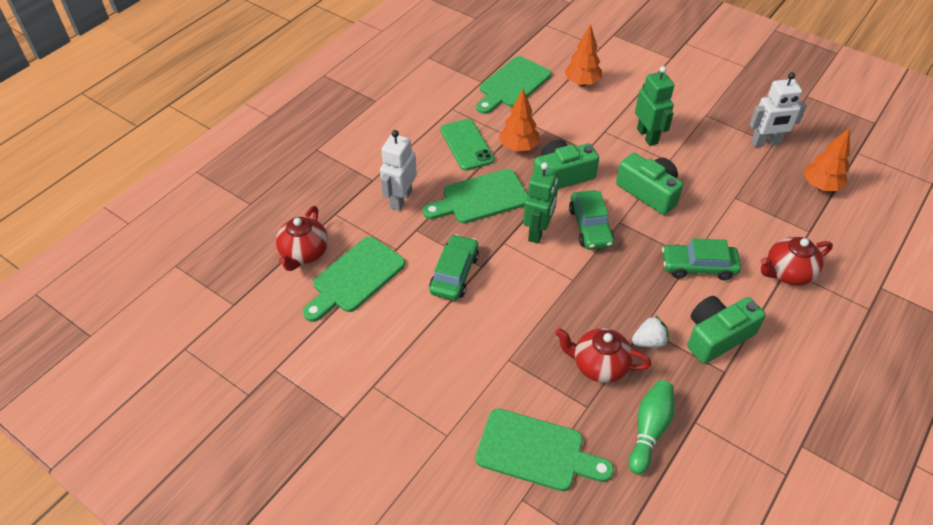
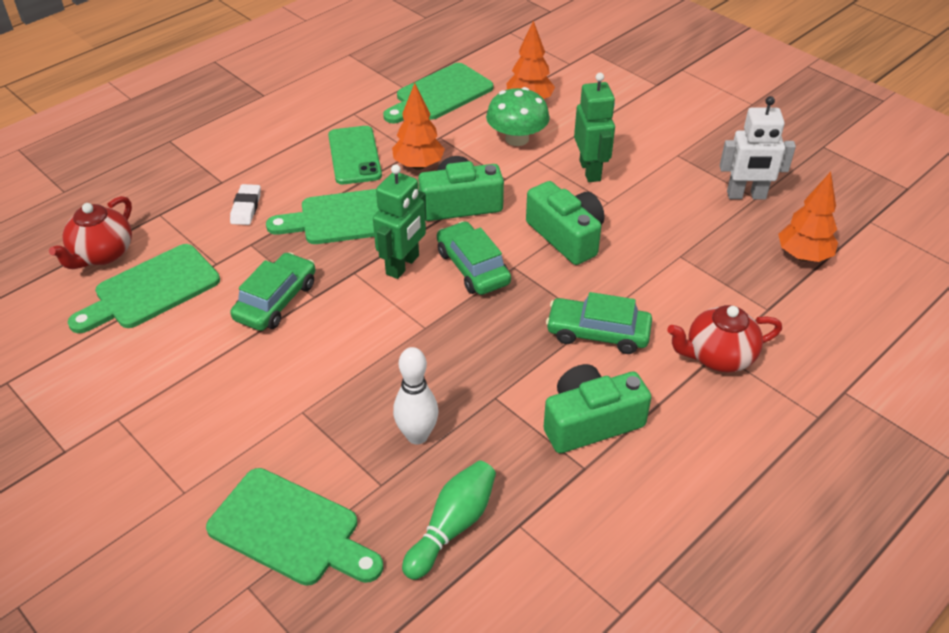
camera: 10 degrees right, 5 degrees down
white robot [380,130,417,211] -> white eraser [230,184,261,225]
red teapot [555,328,651,383] -> white bowling pin [393,347,438,445]
green car [569,190,615,250] -> green car turned 150 degrees clockwise [437,221,511,295]
white strawberry [632,315,669,348] -> none
none -> green mushroom [486,87,550,146]

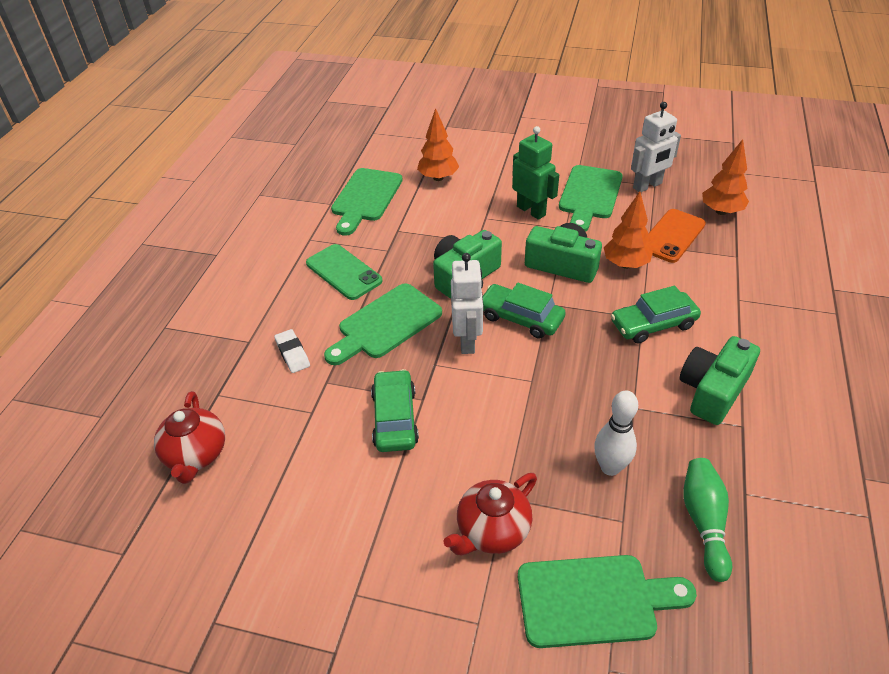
camera: 30 degrees left, 0 degrees up
green cutting board [68,244,220,333] -> green cutting board moved to [559,165,623,232]
green robot [373,164,426,279] -> white robot [451,253,484,354]
orange tree [392,83,445,170] -> orange tree moved to [604,191,653,269]
green mushroom [486,87,550,146] -> none
red teapot [667,305,782,372] -> red teapot moved to [443,473,537,555]
none -> orange phone [647,209,706,263]

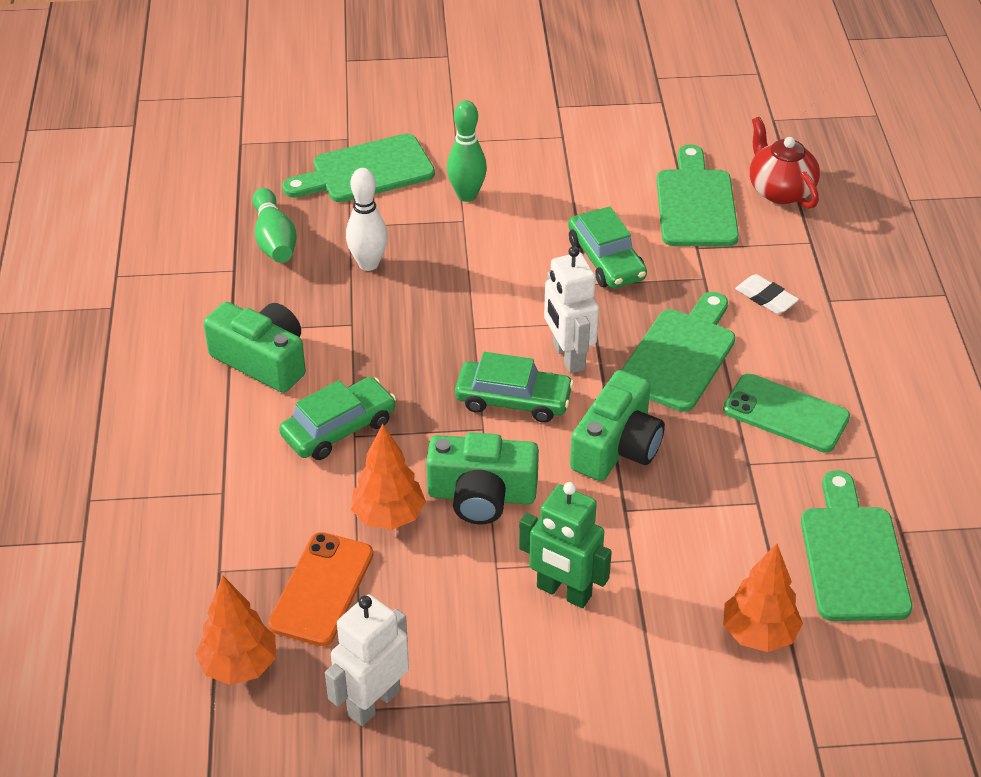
camera: 160 degrees right, 0 degrees up
red teapot [443,473,537,555] -> green bowling pin [447,100,487,202]
green cutting board [559,165,623,232] -> green cutting board moved to [657,144,739,246]
green camera [680,336,760,425] -> green camera turned 75 degrees counterclockwise [203,302,306,393]

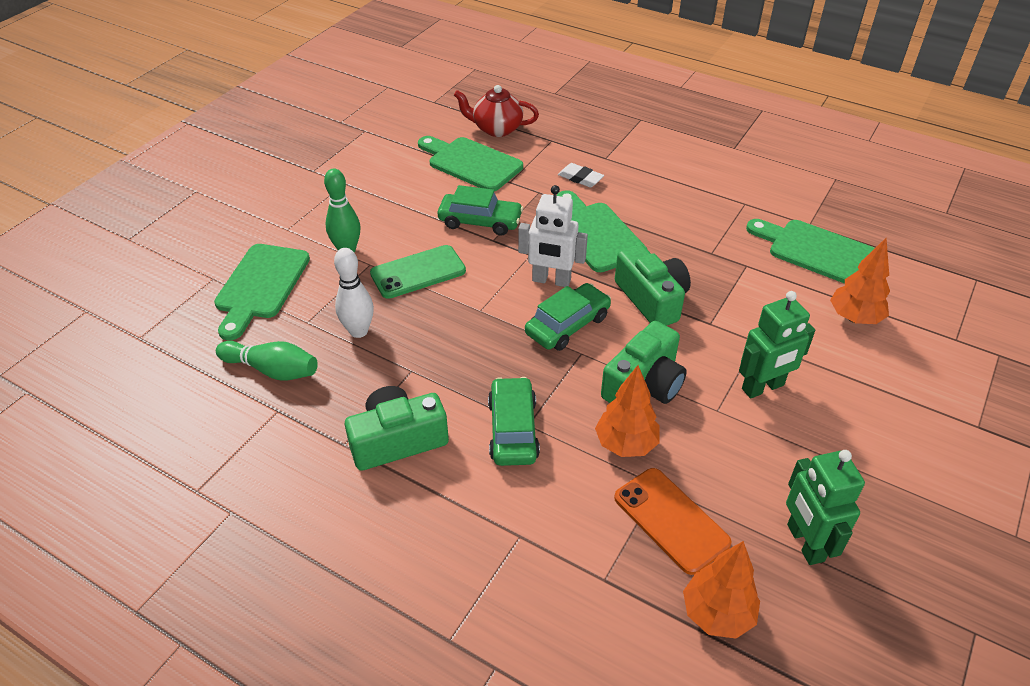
camera: 55 degrees left, 0 degrees up
white robot [325,594,409,726] -> green robot [786,450,865,565]
green phone [723,374,850,453] -> green phone moved to [370,245,466,299]
white eraser [735,274,799,314] -> white eraser turned 45 degrees clockwise [558,163,604,187]

